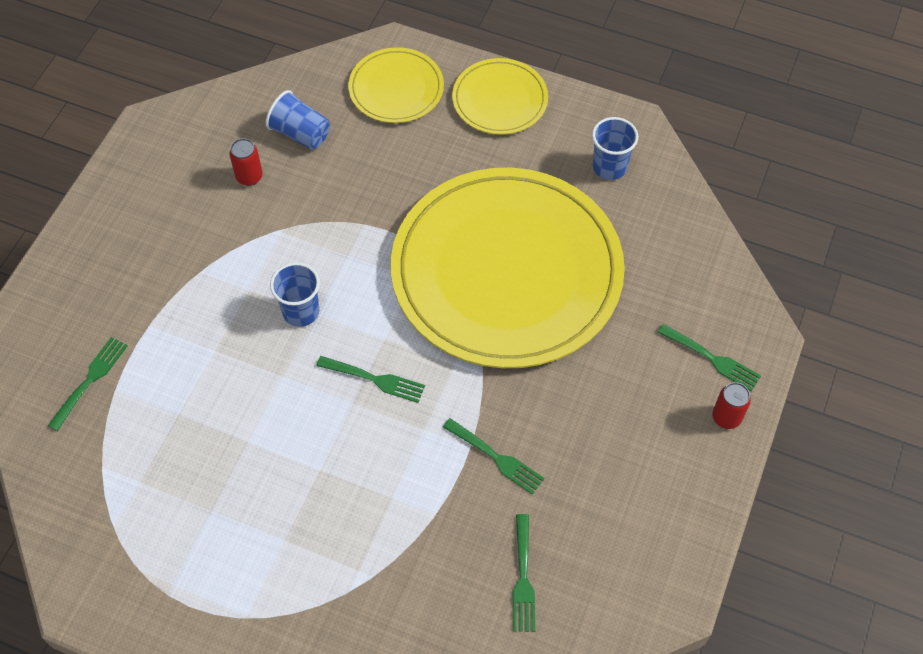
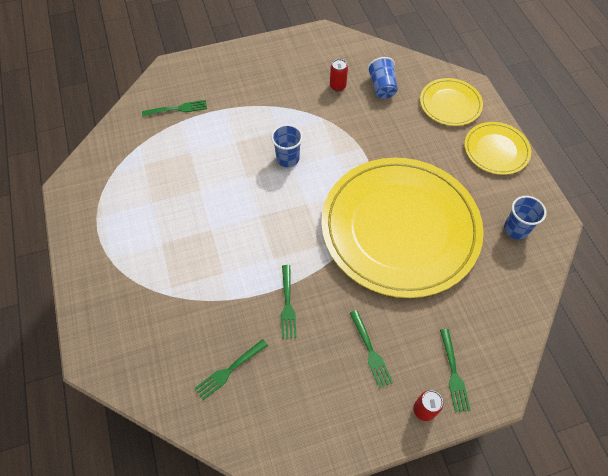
camera: 50 degrees right, 0 degrees up
green fork [316,356,425,403] -> green fork moved to [350,310,393,388]

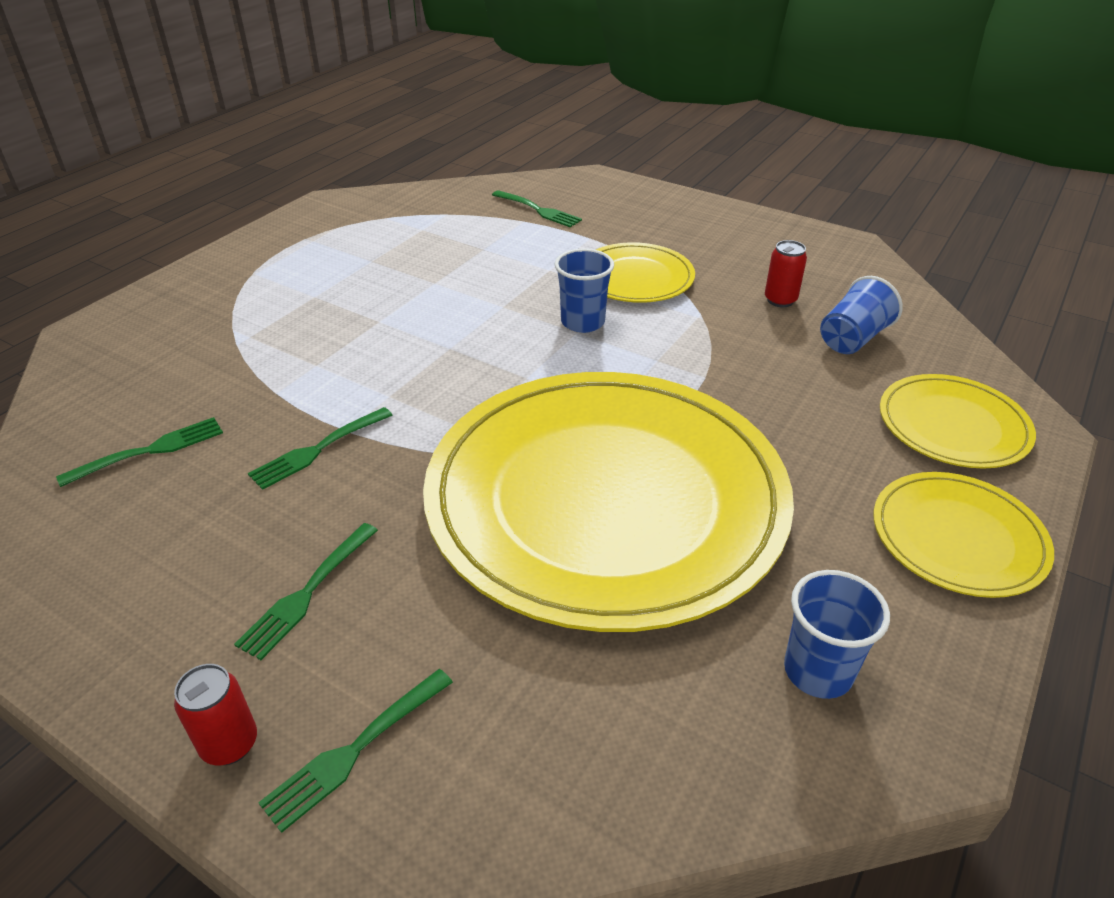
camera: 50 degrees right, 20 degrees down
green fork [194,339,268,400] -> green fork turned 135 degrees clockwise [56,417,223,487]
none -> yellow plate [596,242,695,303]

